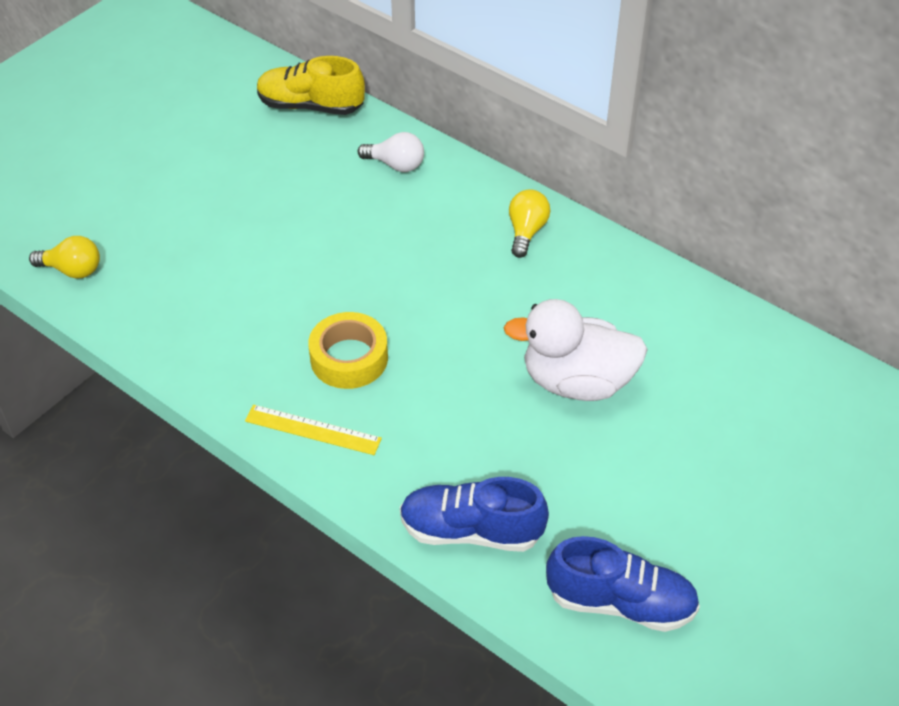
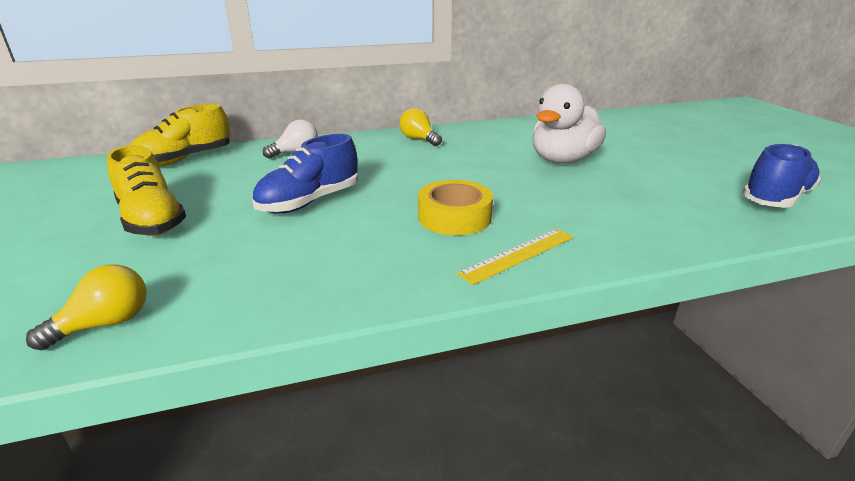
camera: 55 degrees left, 20 degrees down
blue shoe [400,477,549,552] -> blue shoe moved to [252,134,358,214]
none -> yellow shoe [107,145,186,236]

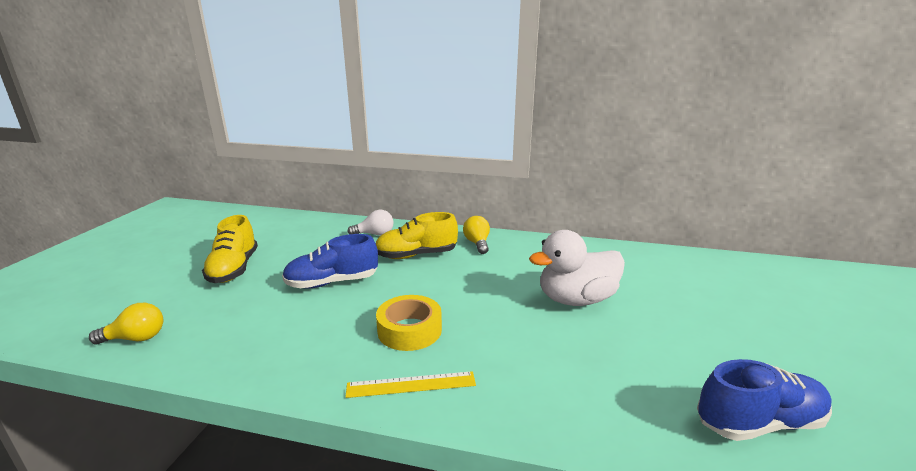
camera: 30 degrees right, 5 degrees down
yellow shoe [130,104,231,166] -> yellow shoe moved to [376,212,458,259]

